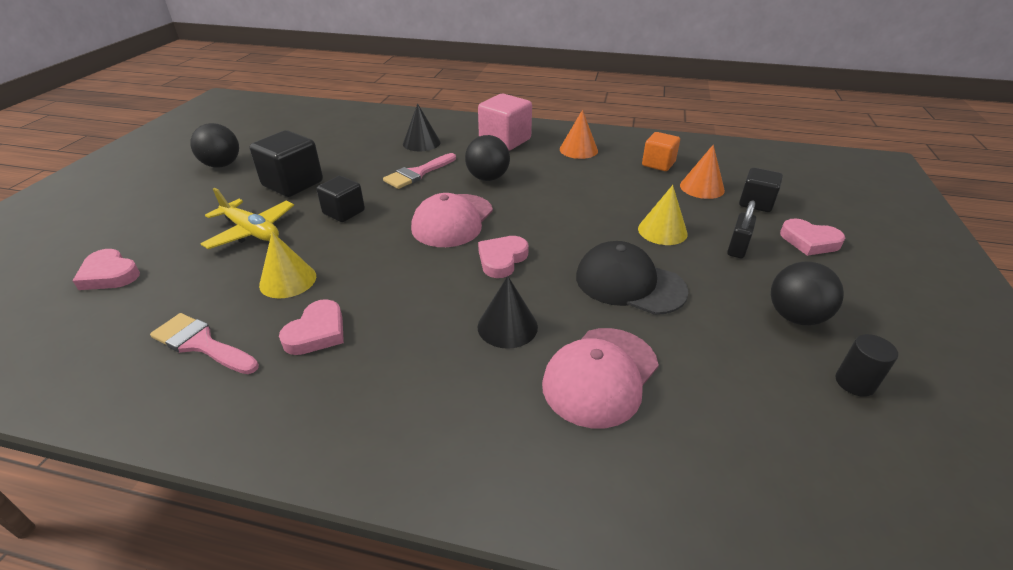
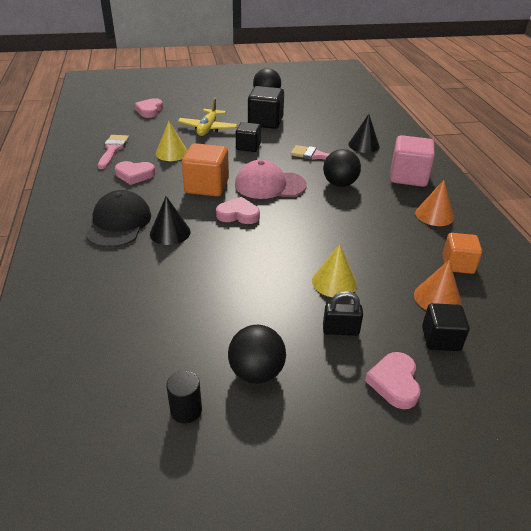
camera: 65 degrees right, 0 degrees up
pink cap [542,328,659,428] -> none
black cap [576,241,689,315] -> black cap moved to [85,190,151,247]
none -> orange cube [182,143,229,196]

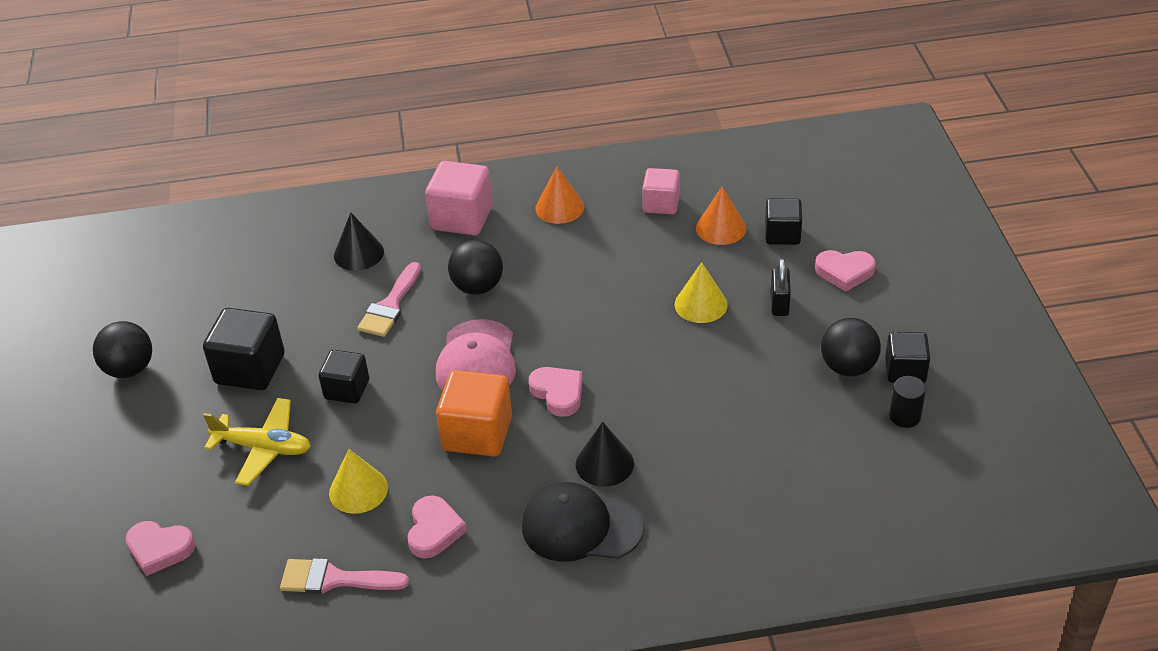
camera: 85 degrees left, 5 degrees up
pink heart [216,197,260,224] -> pink heart turned 135 degrees clockwise [529,367,583,417]
orange cube [442,233,482,274] -> pink cube [642,168,680,214]
none -> black cube [885,332,930,383]

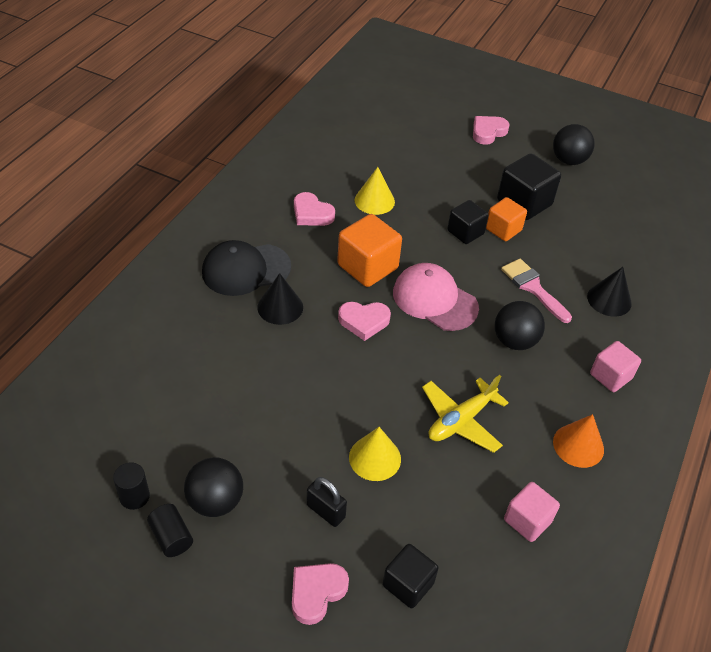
camera: 120 degrees right, 5 degrees up
pink heart [125,521,195,576] -> pink heart moved to [473,116,510,145]
yellow plane [203,398,311,486] -> yellow plane moved to [422,375,509,453]
pink brush [280,558,409,594] -> none
pink cube [425,161,493,235] -> pink cube [590,341,641,392], size x0.64
black cap [522,482,645,562] -> black cap turned 150 degrees counterclockwise [202,240,291,296]
orange cone [696,186,746,245] -> none
black cube [885,332,930,383] -> black cylinder [147,504,193,557]
none -> orange cube [486,197,527,241]

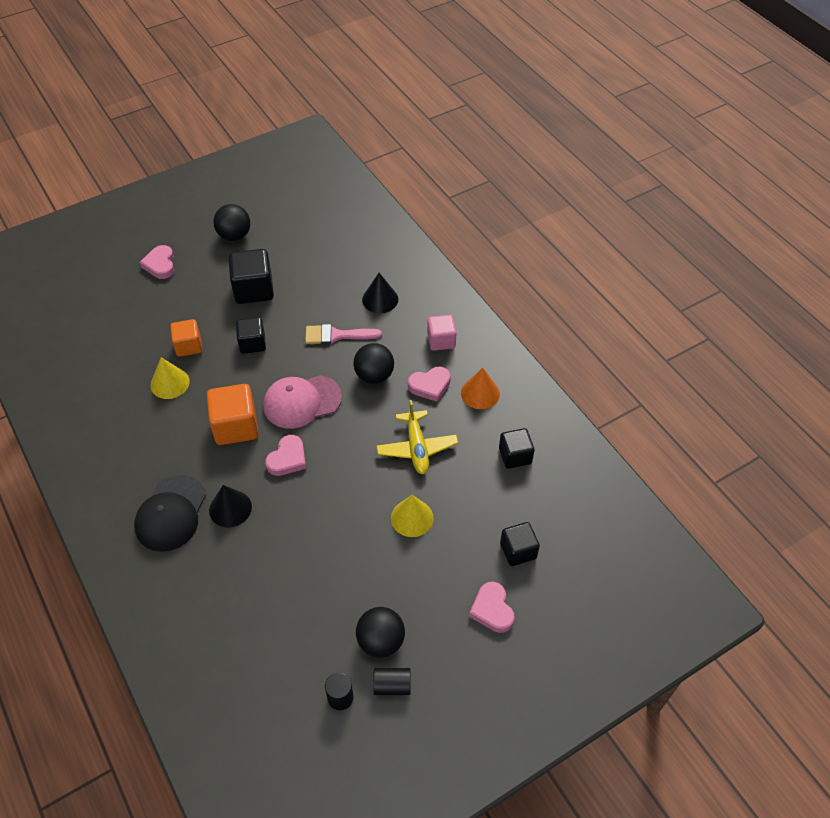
camera: 55 degrees left, 5 degrees up
pink heart [294,192,335,226] -> pink heart moved to [408,367,451,402]
black padlock [307,477,347,527] -> none
orange cube [486,197,527,241] -> orange cube moved to [170,319,202,357]
pink cube [504,482,560,542] -> black cube [499,428,535,469]

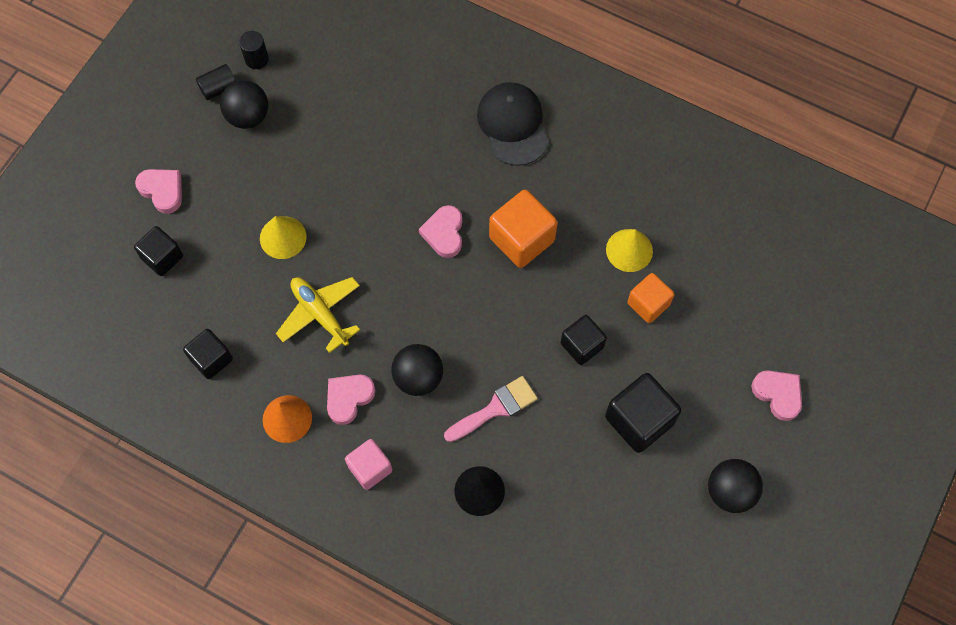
camera: 150 degrees right, 15 degrees up
black cone [209,485,252,527] -> none
pink cap [263,375,342,429] -> none

